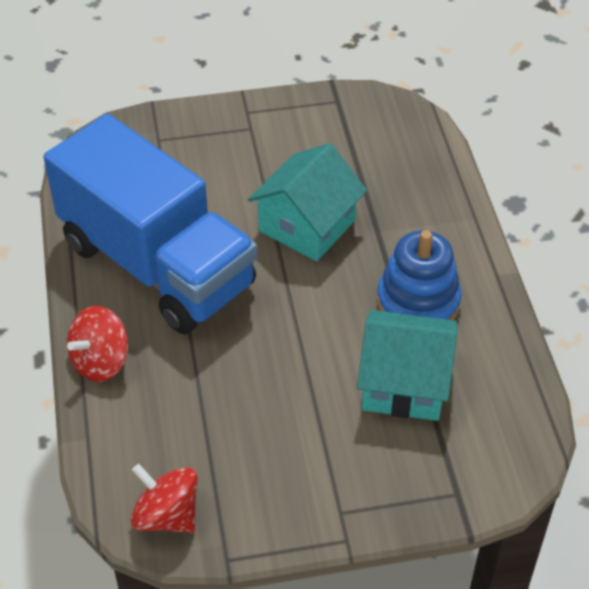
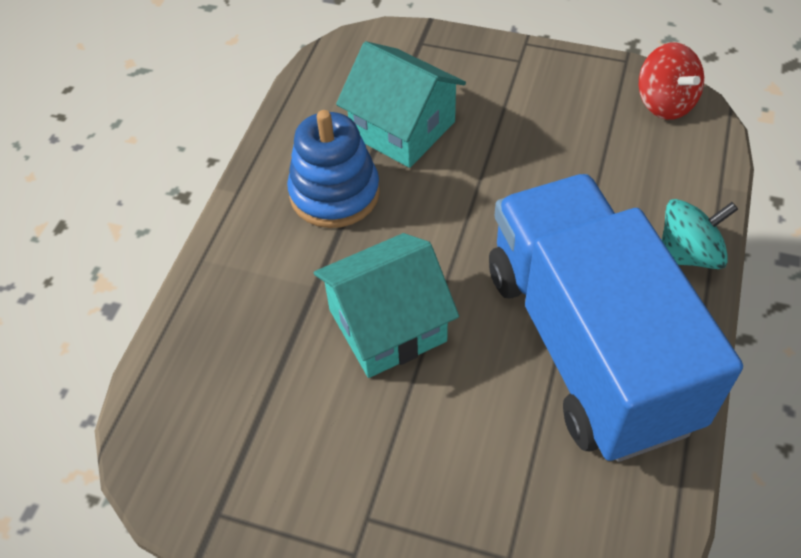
camera: 150 degrees left, 5 degrees up
red spinning top [67,306,128,382] -> turquoise spinning top [662,199,738,269]

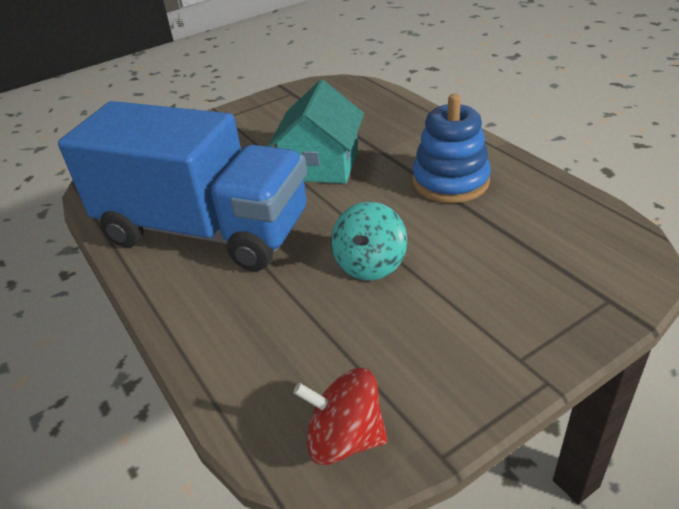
camera: 130 degrees right, 15 degrees down
turquoise house [336,41,466,168] -> none
turquoise spinning top [662,199,738,269] -> turquoise spinning top moved to [331,202,407,280]

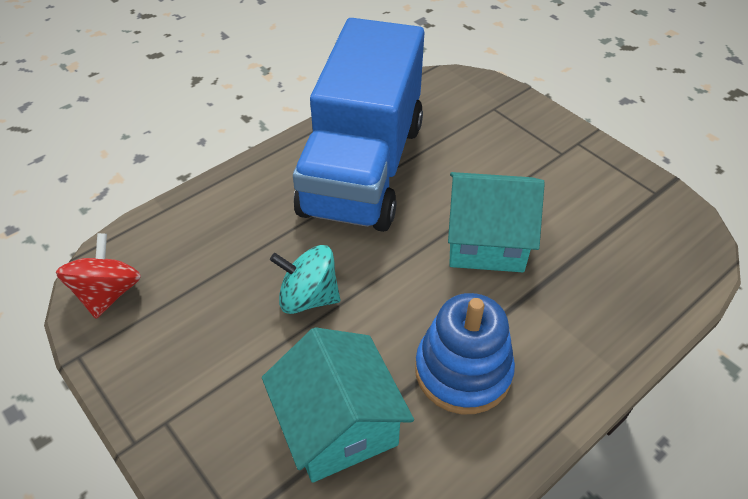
camera: 80 degrees right, 10 degrees up
none -> turquoise house [262,327,414,483]

